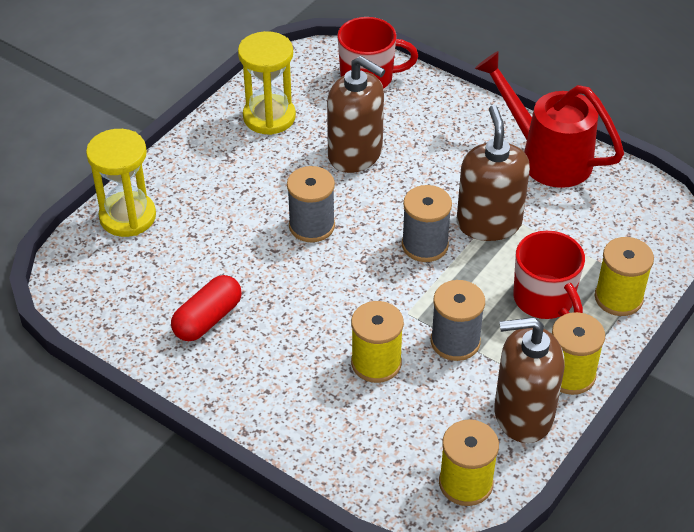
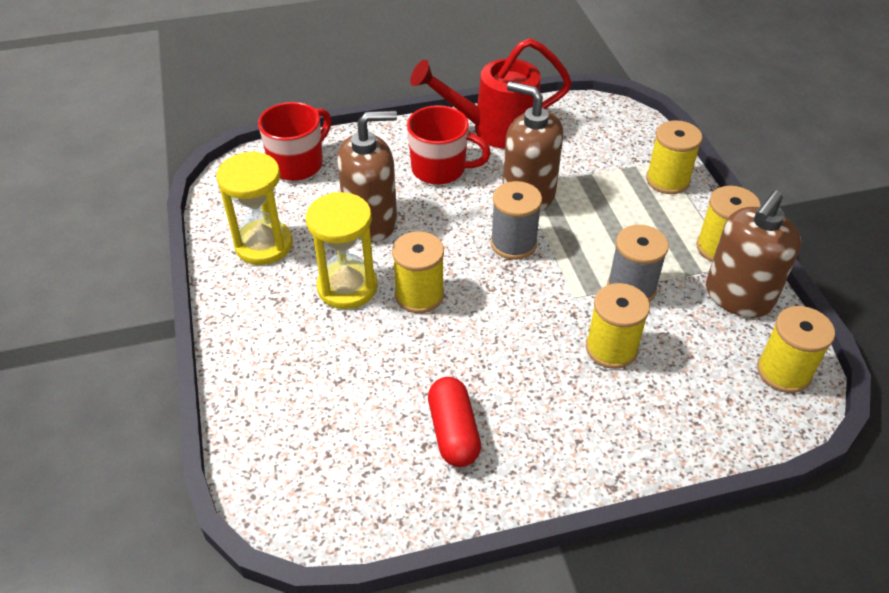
camera: 50 degrees left, 0 degrees up
yellow hourglass [86,129,156,237] -> yellow hourglass moved to [306,192,377,309]
grey spool [287,166,335,242] -> yellow spool [392,231,444,313]
red mug [514,231,585,319] -> red mug moved to [407,105,491,185]

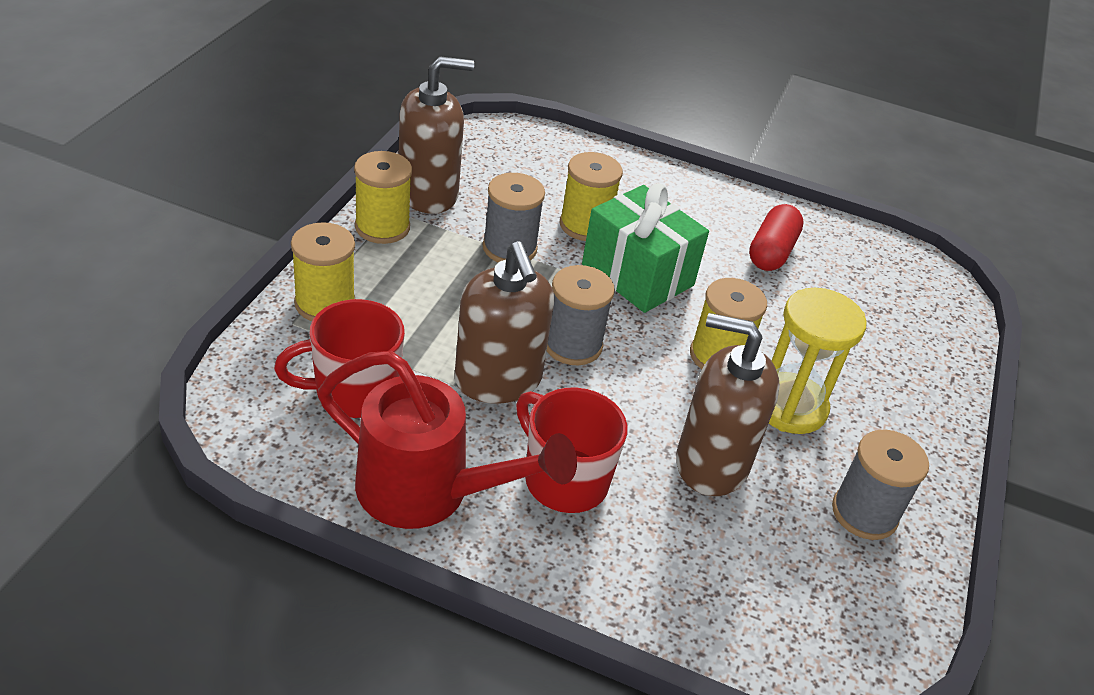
camera: 150 degrees left, 5 degrees down
yellow hourglass [216,151,293,265] -> grey spool [832,430,929,540]
red mug [258,102,331,181] -> red mug moved to [274,299,405,418]
yellow spool [757,306,835,393] -> none
none -> green gift [582,183,709,313]

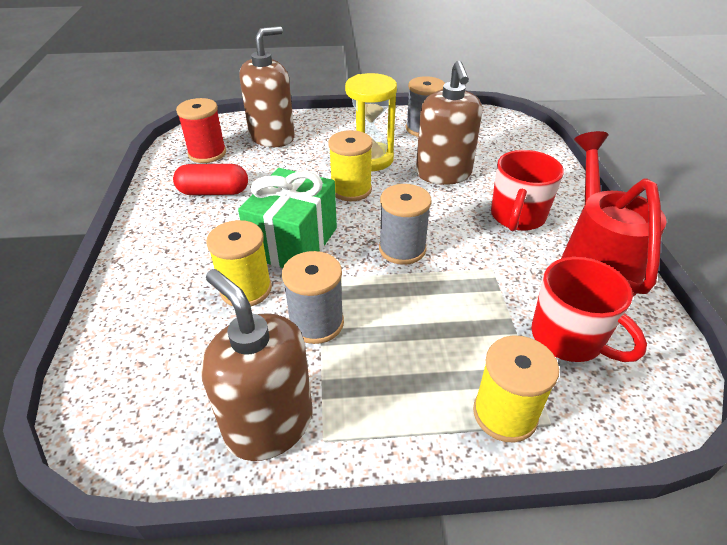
camera: 110 degrees left, 0 degrees up
yellow spool [354,151,412,244] -> none
brown soap dispenser [454,241,554,404] -> brown soap dispenser moved to [240,26,295,147]
none -> red spool [176,98,226,163]

